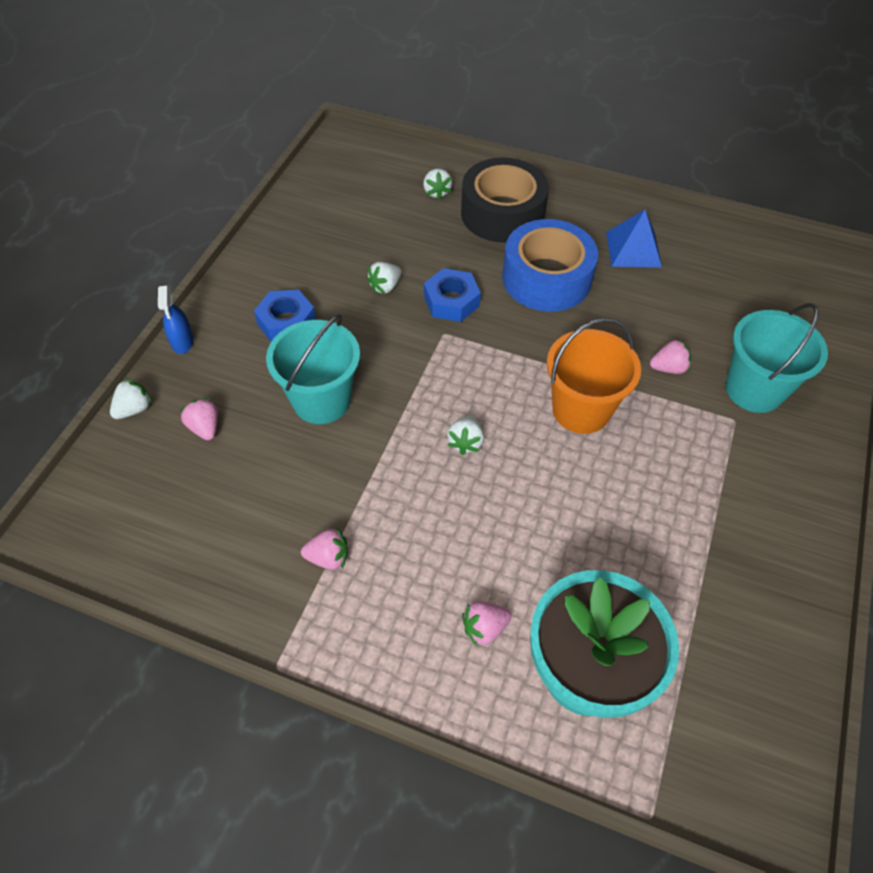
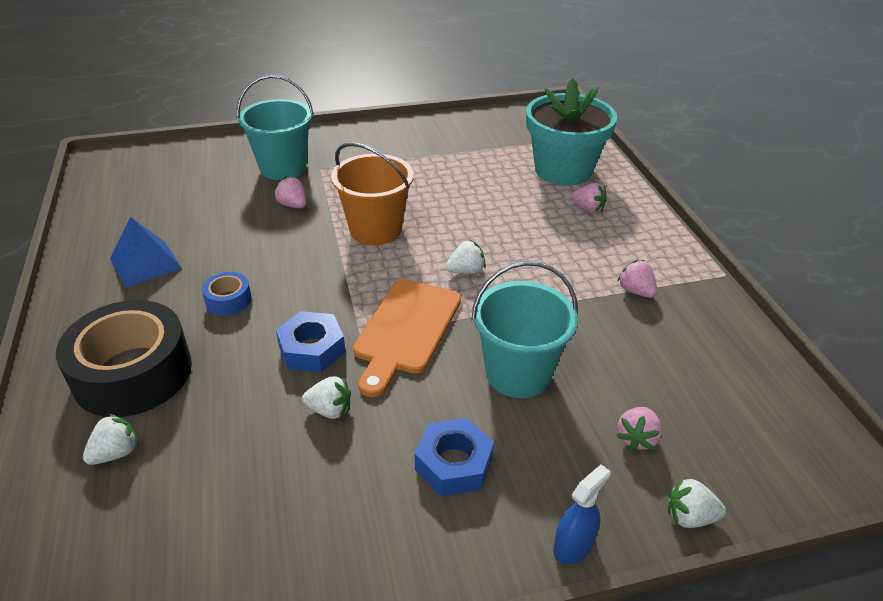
camera: 125 degrees left, 15 degrees down
blue tape [502,219,598,312] -> blue tape [202,272,252,316], size x0.44
none -> orange cutting board [353,279,461,397]

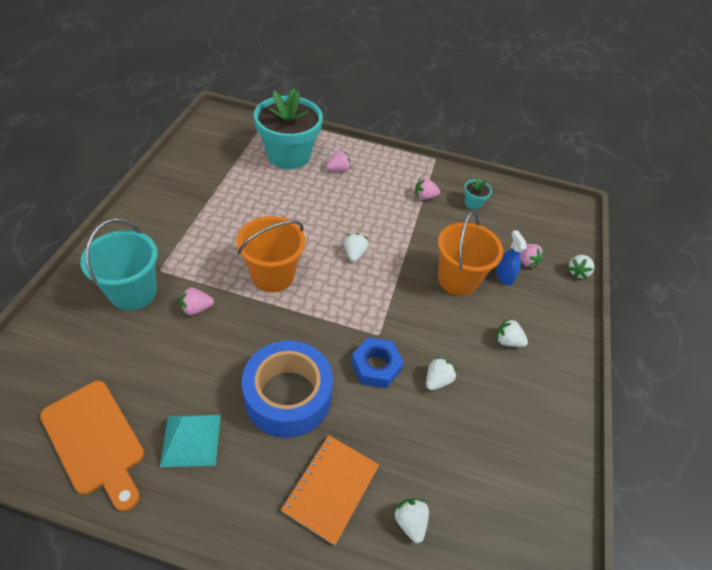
camera: 65 degrees left, 10 degrees up
black tape [56,300,192,417] -> orange notebook [281,435,379,545]
blue pyramid [110,217,182,288] -> turquoise pyramid [160,415,221,467]
blue tape [202,272,252,316] -> blue tape [242,341,333,438], size x2.26
orange cutting board [353,279,461,397] -> orange cutting board moved to [40,381,144,511]
blue nut [415,418,494,496] -> white strawberry [496,318,528,347]
turquoise bucket [471,261,578,398] -> orange bucket [438,211,503,296]
blue spray bottle [553,464,611,565] -> blue spray bottle moved to [496,230,527,285]
none -> turquoise flower pot [464,178,492,209]

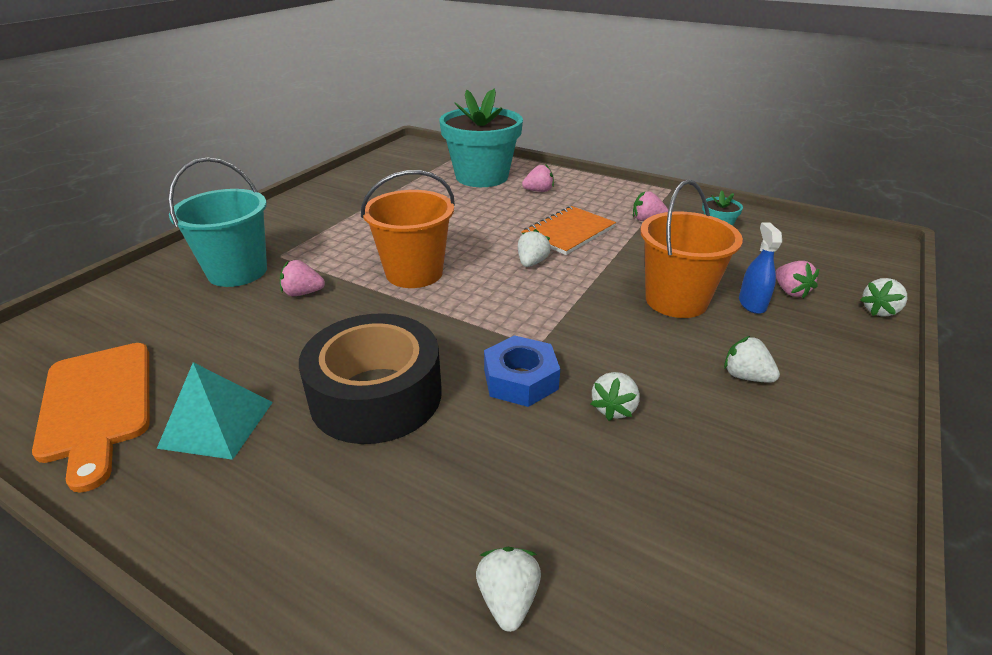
camera: 20 degrees right, 15 degrees down
blue tape [242,341,333,438] -> black tape [299,313,442,444]
orange notebook [281,435,379,545] -> orange notebook moved to [521,206,616,255]
white strawberry [426,357,457,390] -> white strawberry turned 150 degrees clockwise [591,372,640,421]

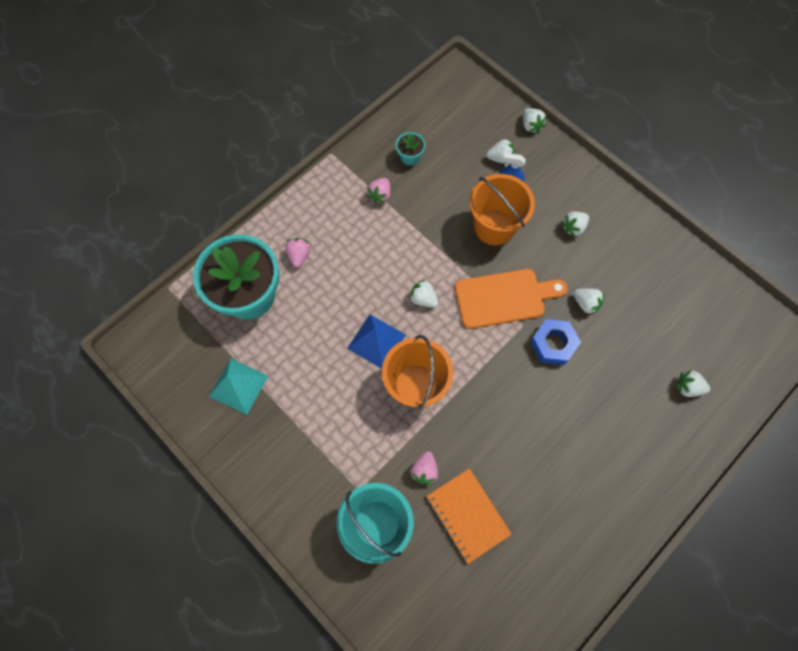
camera: 75 degrees left, 35 degrees up
orange cutting board [32,343,149,493] -> orange cutting board moved to [455,269,568,329]
turquoise pyramid [157,362,273,460] -> turquoise pyramid moved to [209,359,268,415]
black tape [299,313,442,444] -> none
orange notebook [521,206,616,255] -> orange notebook moved to [426,468,512,564]
pink strawberry [775,261,819,298] -> white strawberry [486,139,515,164]
none -> blue pyramid [347,314,406,369]

